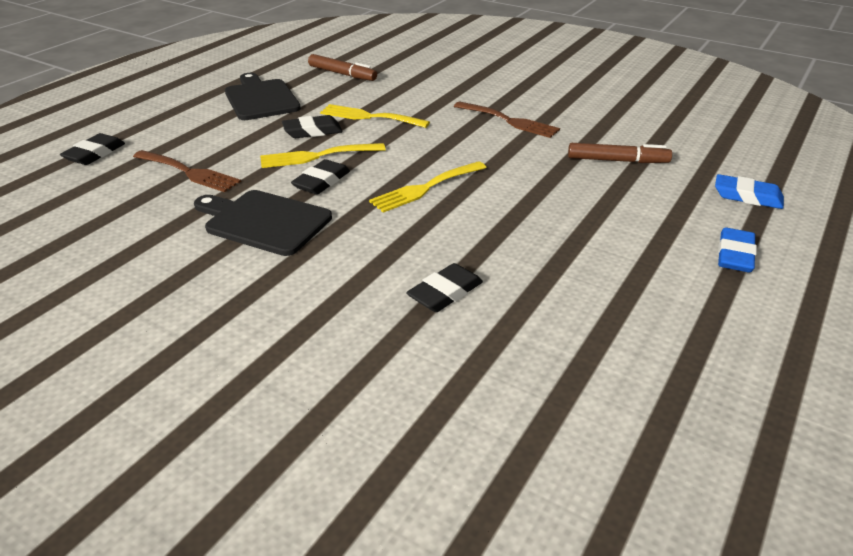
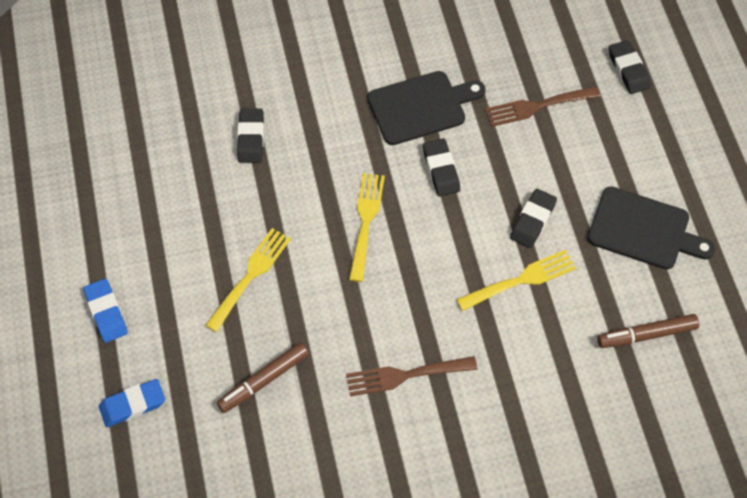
camera: 135 degrees right, 25 degrees up
yellow fork [260,143,386,168] -> yellow fork moved to [205,228,291,332]

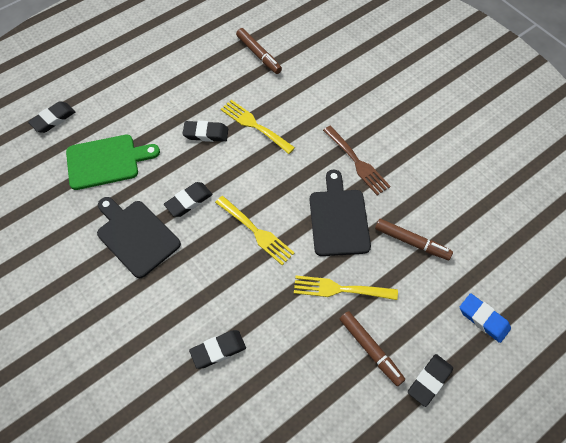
camera: 115 degrees left, 0 degrees up
blue eraser [83,279,128,343] -> black eraser [408,354,453,407]
yellow fork [349,173,385,282] -> yellow fork turned 120 degrees counterclockwise [215,196,294,265]
brown fork [485,86,601,127] -> green cutting board [66,134,160,190]
black cutting board [587,186,715,269] -> black cutting board moved to [310,169,371,256]
none -> brown marker [340,311,405,386]

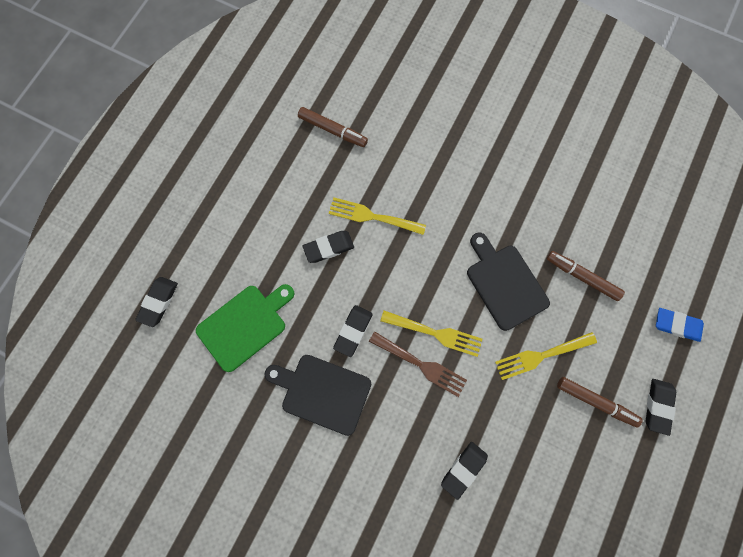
camera: 25 degrees left, 15 degrees up
brown fork [323,126,391,195] -> brown fork moved to [369,331,467,397]
brown marker [375,219,453,260] -> brown marker turned 150 degrees counterclockwise [547,251,625,301]

